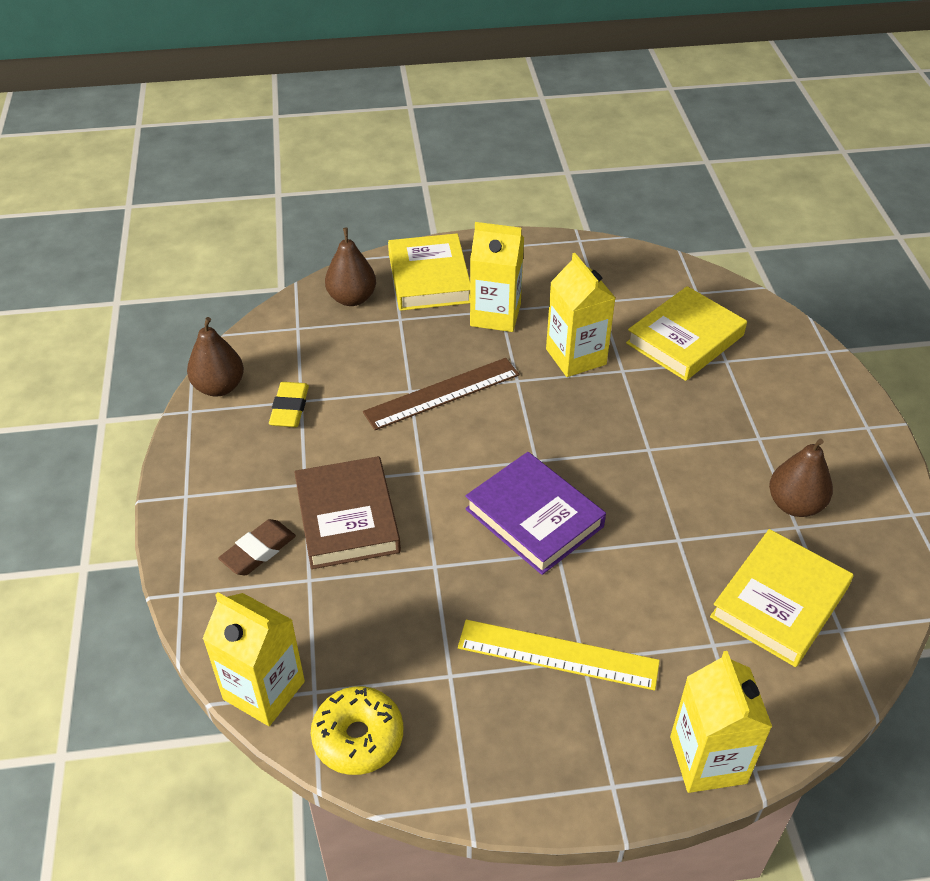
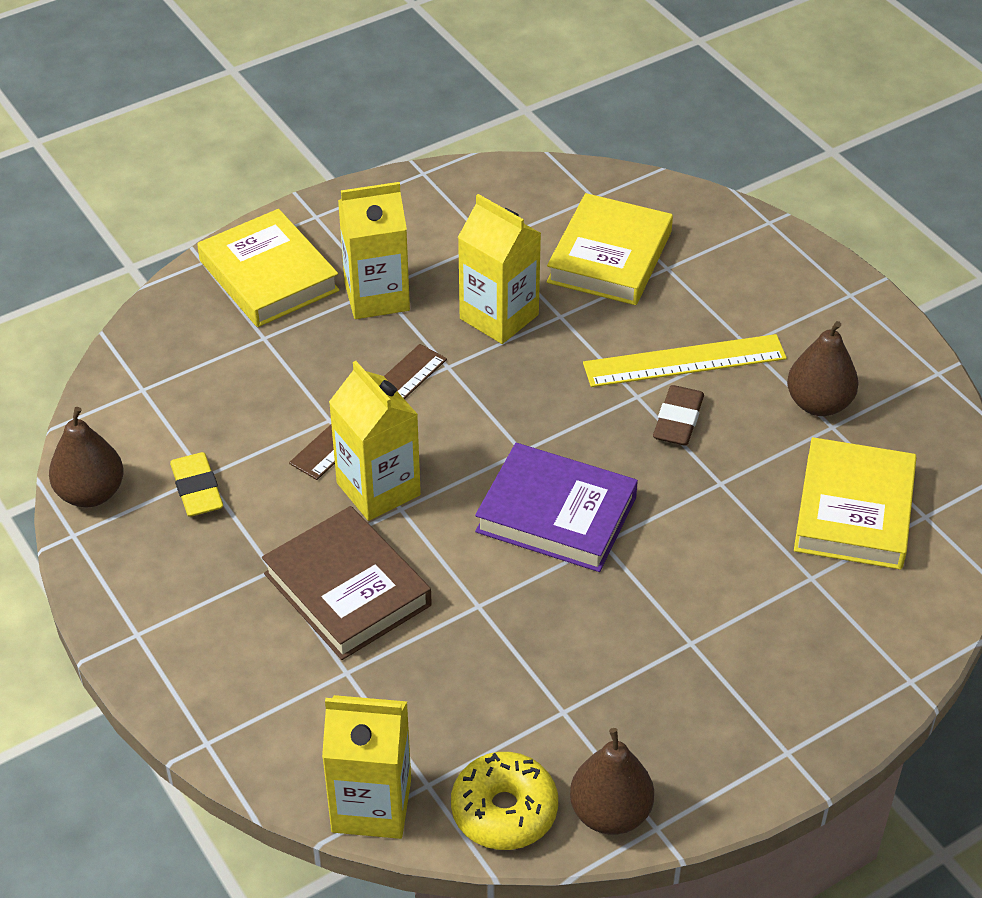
camera: 25 degrees left, 0 degrees up
brown eraser [218,519,296,575] -> brown eraser moved to [653,385,704,446]
brown pear [325,228,376,306] -> brown pear moved to [570,728,654,835]
yellow ruler [458,619,660,691] -> yellow ruler moved to [583,334,787,387]
yellow carton [670,651,772,793] -> yellow carton moved to [329,361,421,521]

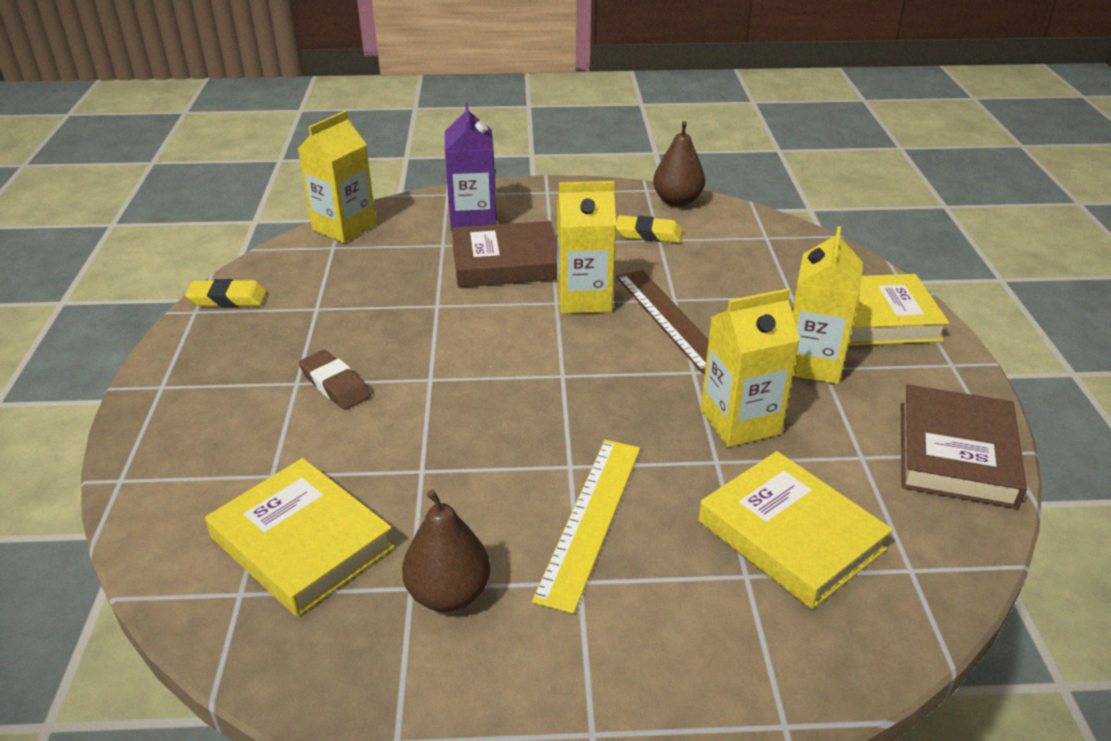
camera: 120 degrees right, 10 degrees down
yellow donut [451,752,558,850] -> none
purple book [475,443,638,572] -> none
brown pear [570,728,654,835] -> yellow eraser [185,279,267,307]
brown eraser [653,385,704,446] -> brown eraser moved to [299,350,371,410]
none -> purple carton [445,103,497,232]
none -> brown book [901,384,1027,509]

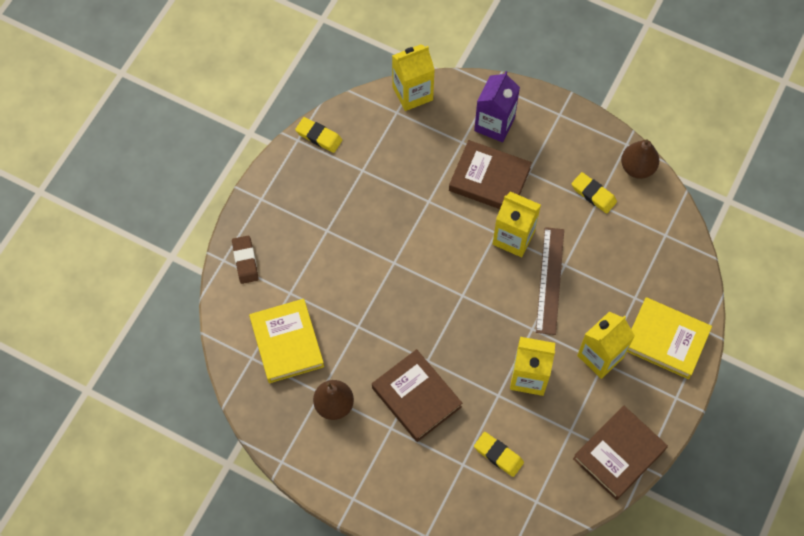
camera: 30 degrees right, 30 degrees up
brown eraser [299,350,371,410] -> brown eraser moved to [232,235,259,284]
yellow ruler [532,440,640,614] -> brown book [372,349,462,442]
yellow book [698,451,893,609] -> yellow eraser [474,432,524,477]

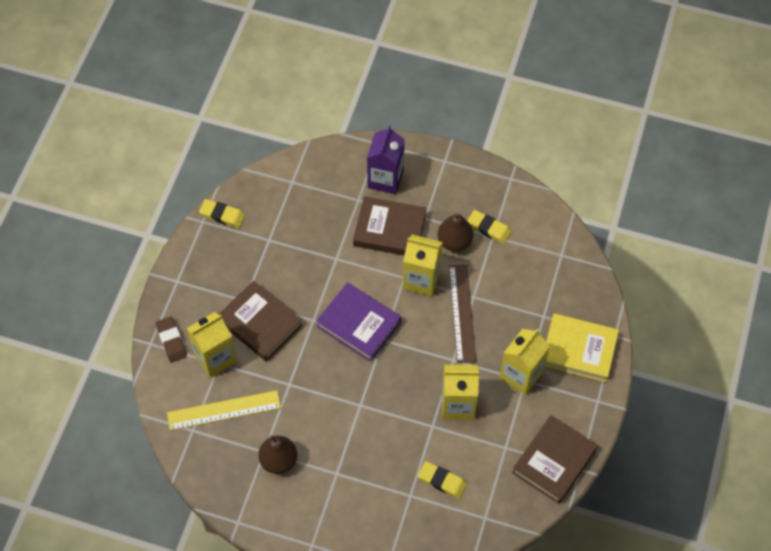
camera: 10 degrees left, 5 degrees down
yellow book [249,299,324,383] -> yellow ruler [167,390,281,430]
brown book [372,349,462,442] -> brown book moved to [218,281,302,361]
yellow carton [392,44,435,111] -> yellow carton moved to [186,312,237,378]
brown pear [621,139,660,179] -> brown pear moved to [438,213,473,252]
none -> purple book [316,283,401,362]

